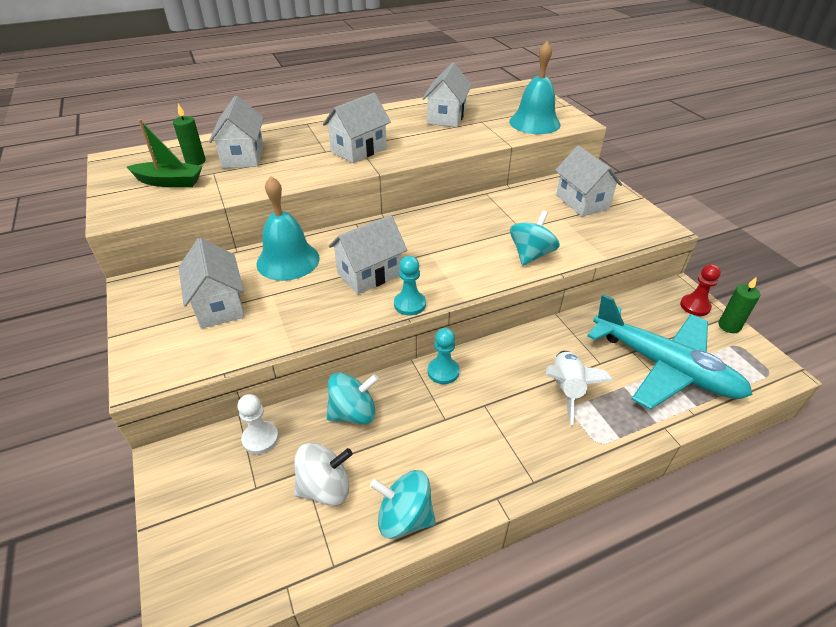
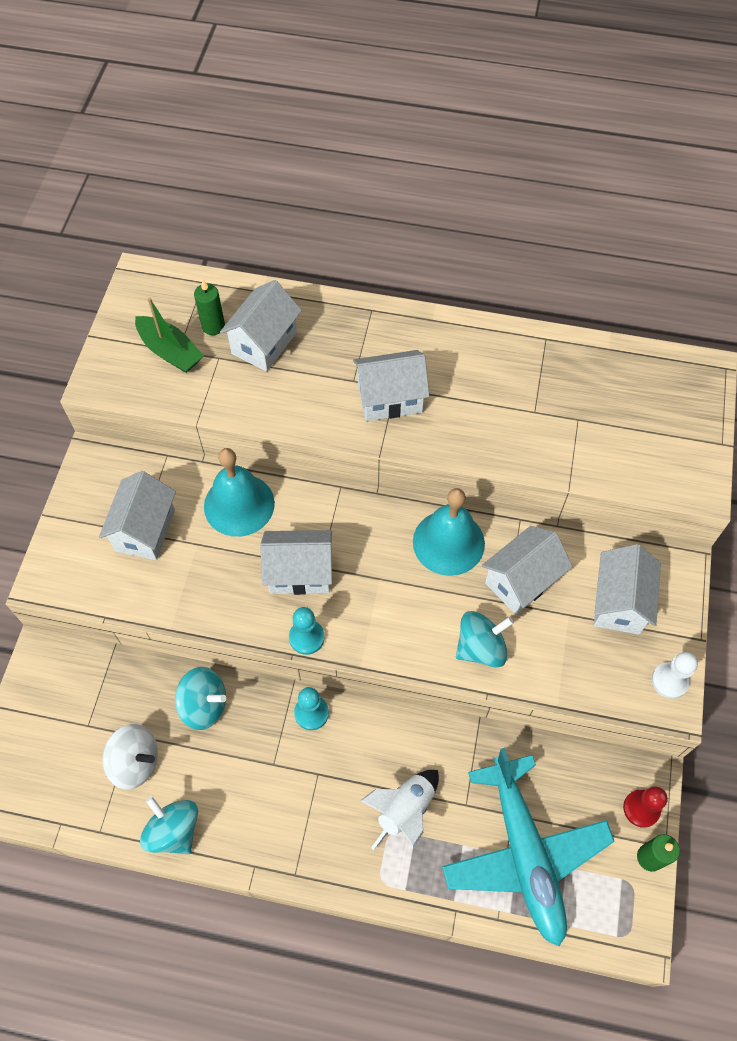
camera: 35 degrees right, 20 degrees up
white pawn [237,394,279,454] -> white pawn moved to [652,652,698,699]
white house [422,62,472,127] -> white house moved to [482,526,572,615]
turquoise bell [509,41,561,134] -> turquoise bell moved to [413,488,485,576]

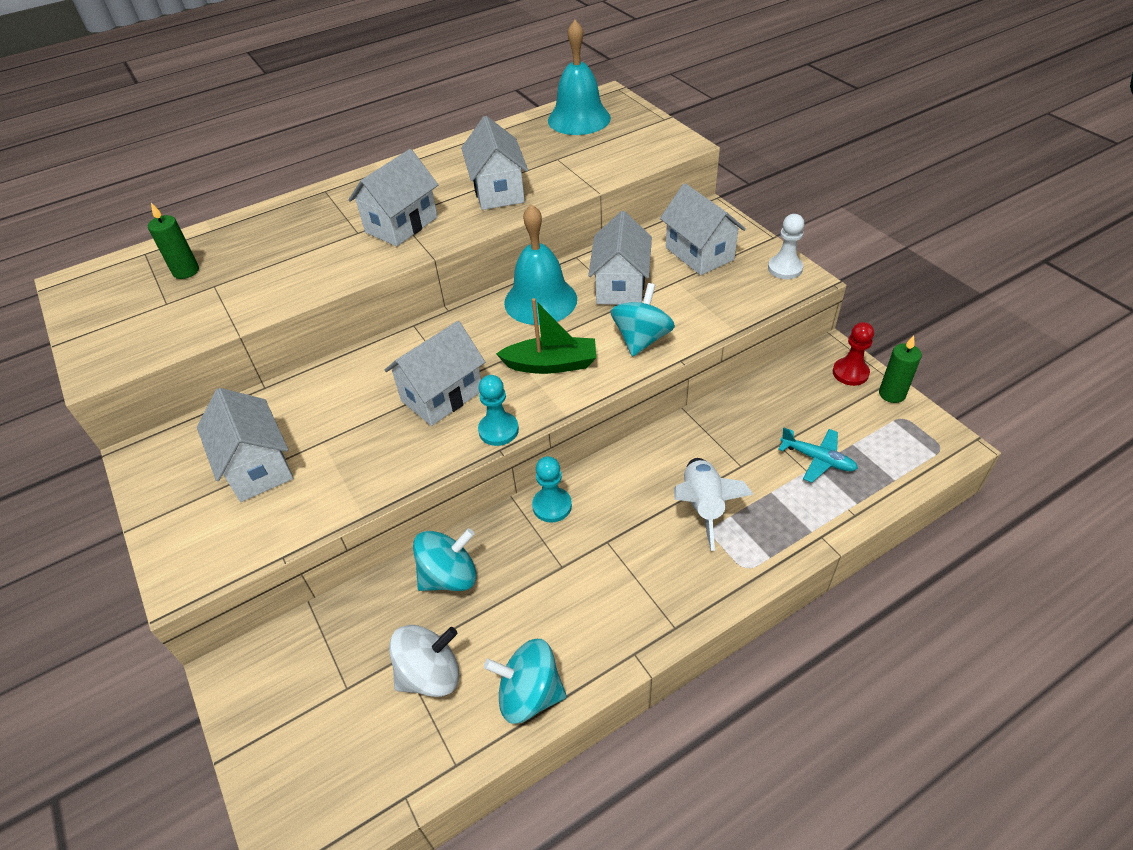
camera: 40 degrees left, 15 degrees down
green boat [135,297,204,373] -> green boat moved to [496,298,596,374]
turquoise bell [204,448,275,537] -> turquoise bell moved to [548,20,611,135]
white house [220,280,302,371] -> white house moved to [461,116,528,210]
turquoise plane [442,748,615,946] -> turquoise plane [778,428,858,483], size x0.41

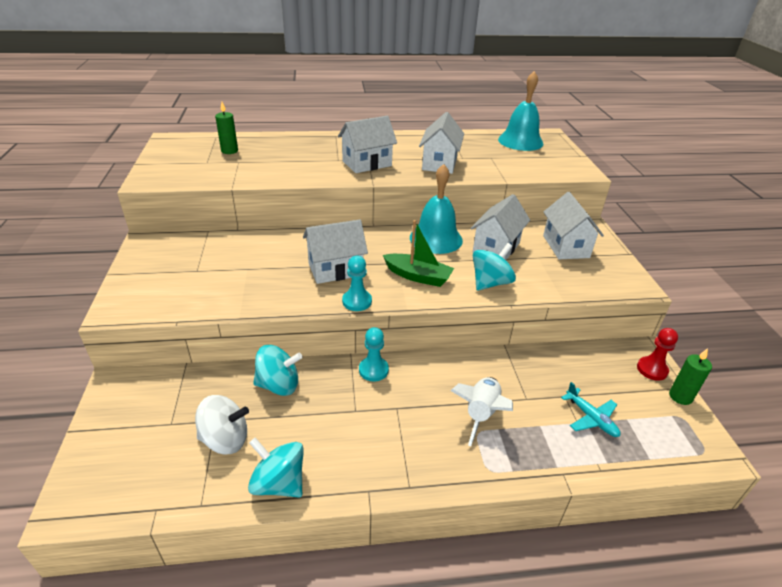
camera: 20 degrees right, 10 degrees down
white house [197,388,293,502] -> none
white pawn [768,214,804,279] -> none

